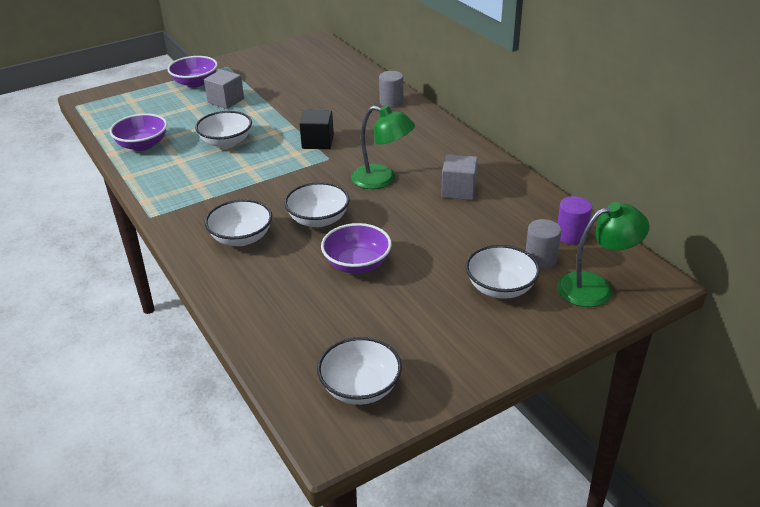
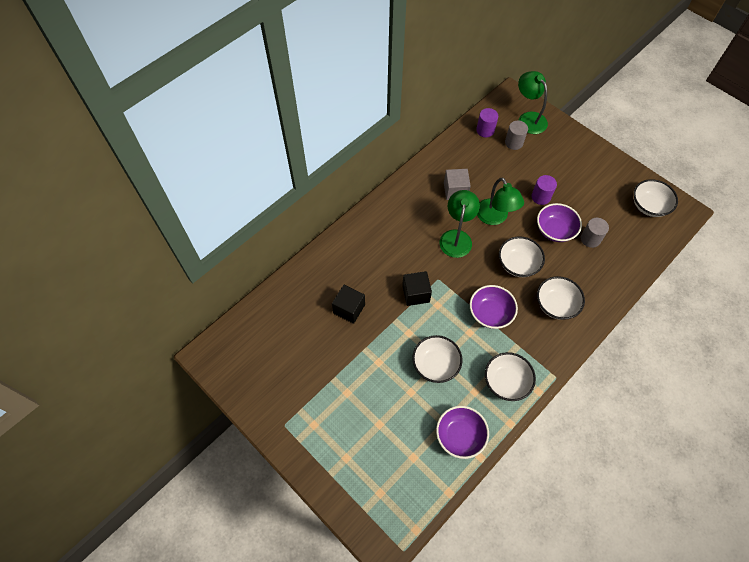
camera: 105 degrees left, 25 degrees up
purple bowl [167,56,218,88] -> purple bowl moved to [470,285,518,329]
grey cube [204,69,244,109] -> none
grey cylinder [379,71,403,108] -> grey cylinder moved to [581,218,609,248]
white bowl [466,245,540,299] -> white bowl moved to [485,352,536,401]
none -> black cube [332,285,365,324]
none -> green lamp [477,178,524,225]
none -> purple cylinder [531,175,557,205]

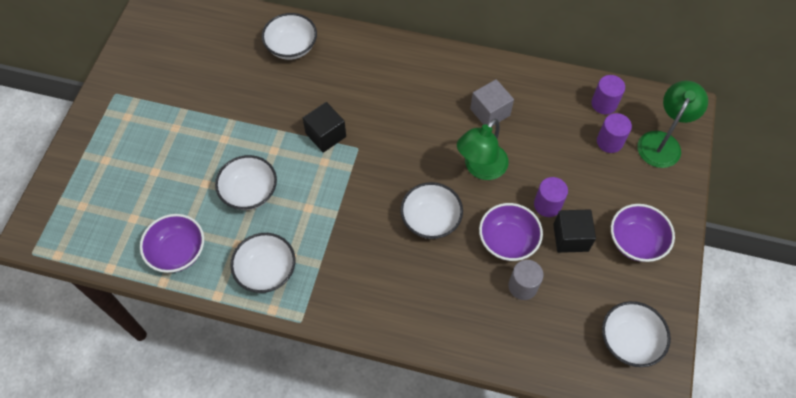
camera: 60 degrees right, 0 degrees up
black cube [332,285,365,324] -> black cube moved to [553,209,596,253]
green lamp [439,190,480,258] -> none
purple bowl [470,285,518,329] -> purple bowl moved to [611,204,675,262]
grey cylinder [505,121,528,150] -> purple cylinder [597,113,632,153]
white bowl [537,276,585,320] -> white bowl moved to [262,13,317,60]

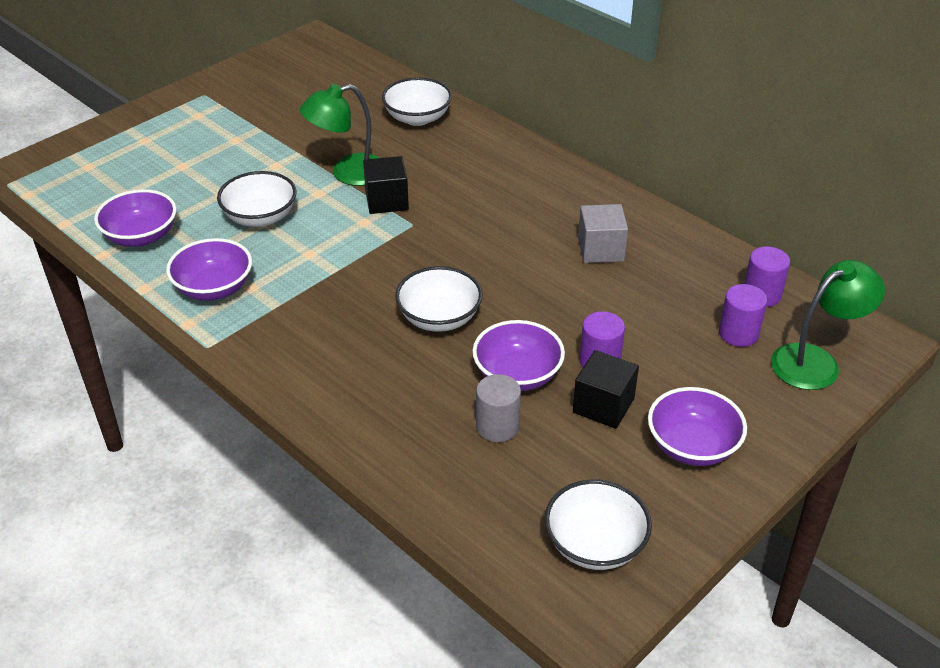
camera: 30 degrees right, 20 degrees down
white bowl [230,233,296,293] -> purple bowl [166,238,252,301]
green lamp [457,119,509,180] -> green lamp moved to [300,84,379,186]

